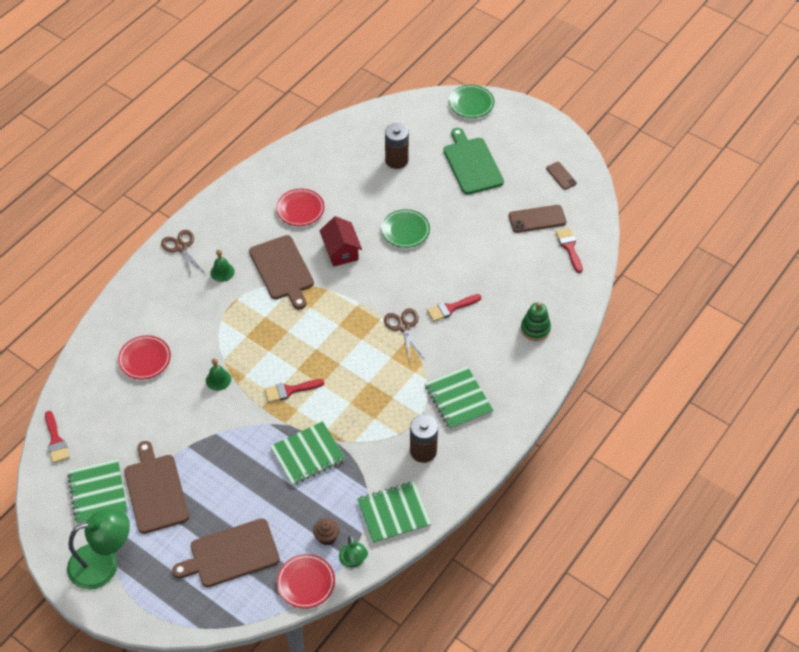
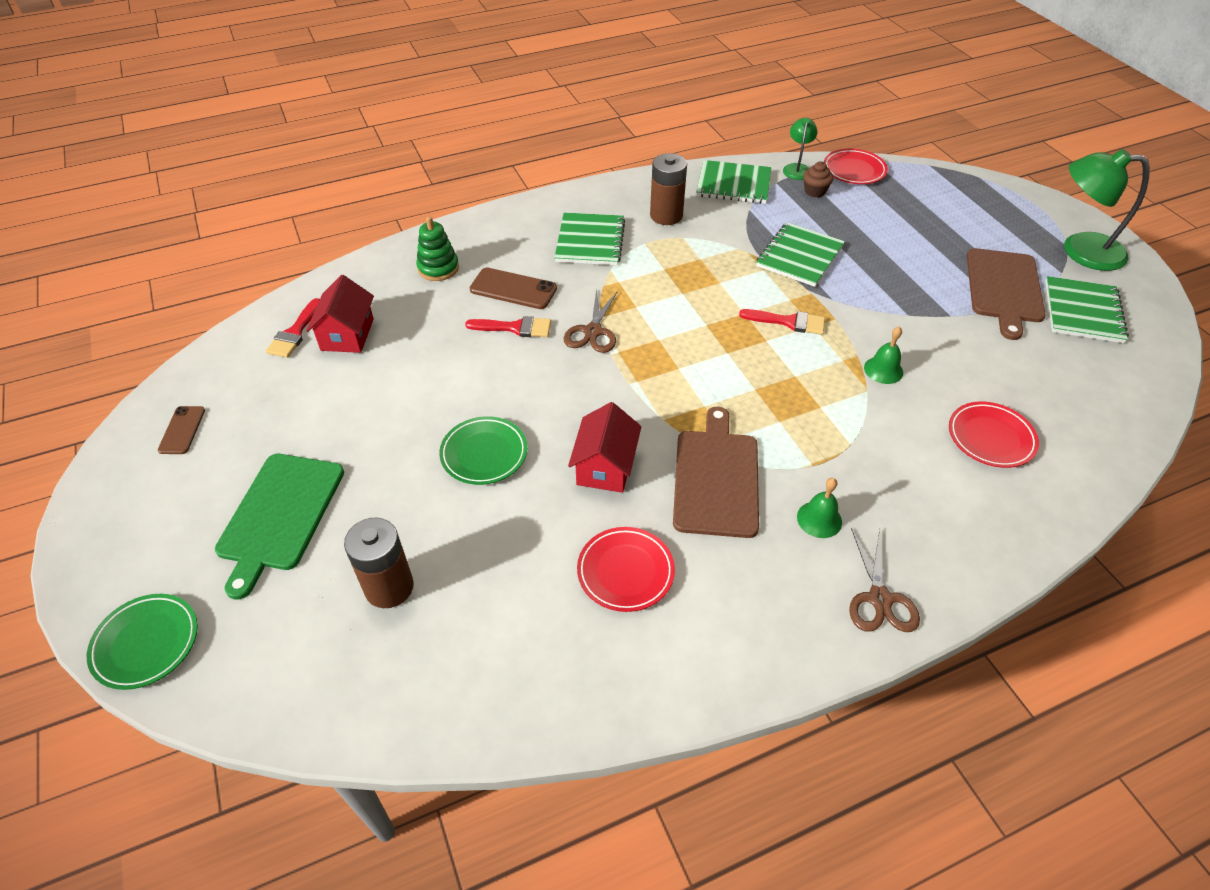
camera: 150 degrees left, 5 degrees down
red brush [45,411,70,463] -> none
brown cutting board [172,518,280,587] -> none
green notebook [270,421,346,486] -> green notebook turned 60 degrees counterclockwise [756,222,845,287]
brown phone [509,205,566,233] -> brown phone moved to [470,268,557,309]
none -> red house [306,275,374,353]

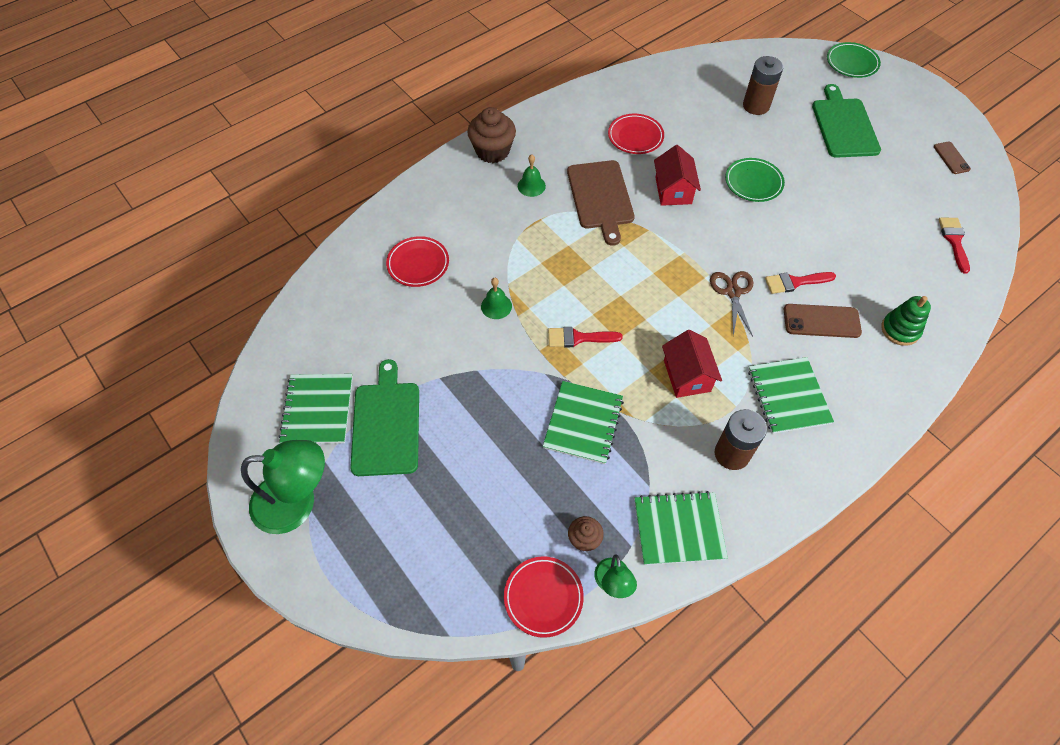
camera: 165 degrees right, 10 degrees up
red house [306,275,374,353] -> red house moved to [662,330,722,398]
brown scissors [849,528,920,632] -> brown cupcake [467,107,516,163]
brown cutting board [967,248,1046,340] -> green cutting board [350,359,419,476]

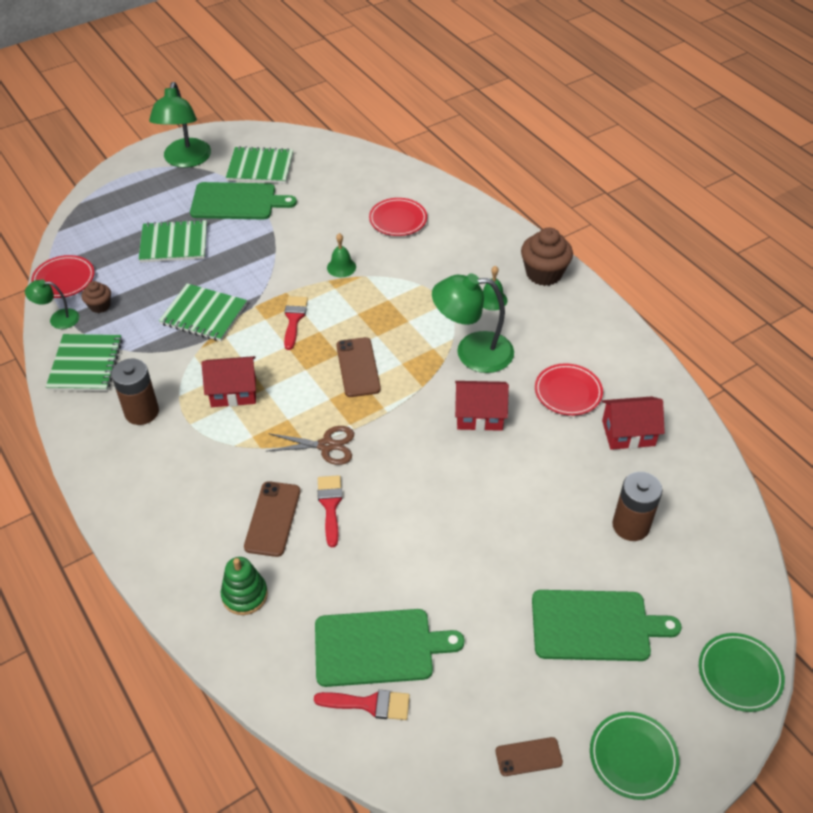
camera: 95 degrees right, 10 degrees down
brown cutting board [567,160,635,246] -> green lamp [432,274,514,373]
green plate [725,158,785,202] -> green plate moved to [590,712,680,800]
green notebook [748,357,834,434] -> green notebook moved to [138,219,207,262]
none -> green cutting board [315,609,464,687]
none -> brown phone [336,337,381,397]
none -> red house [602,396,665,450]

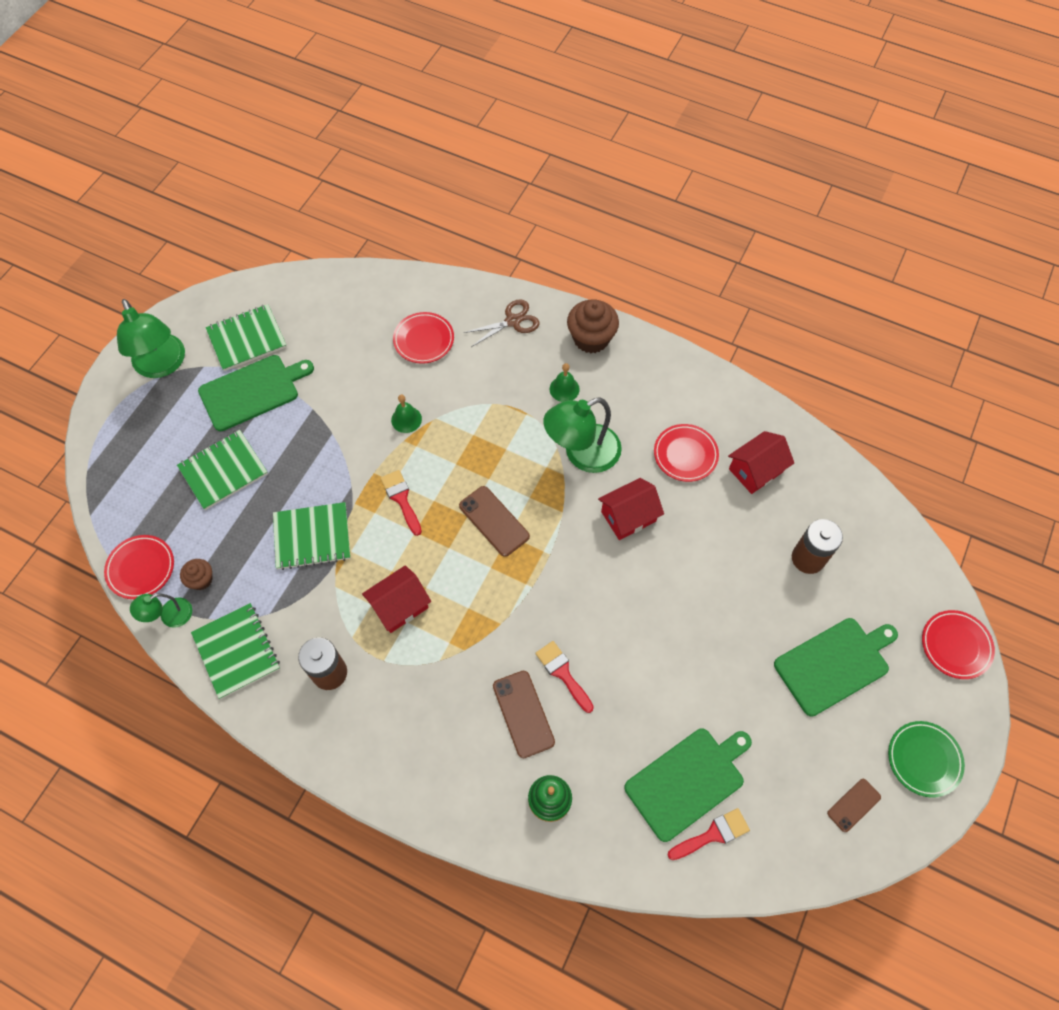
camera: 30 degrees left, 15 degrees up
brown scissors [267,426,354,465] -> brown scissors moved to [463,299,540,347]
green plate [699,633,785,712] -> red plate [922,610,995,679]

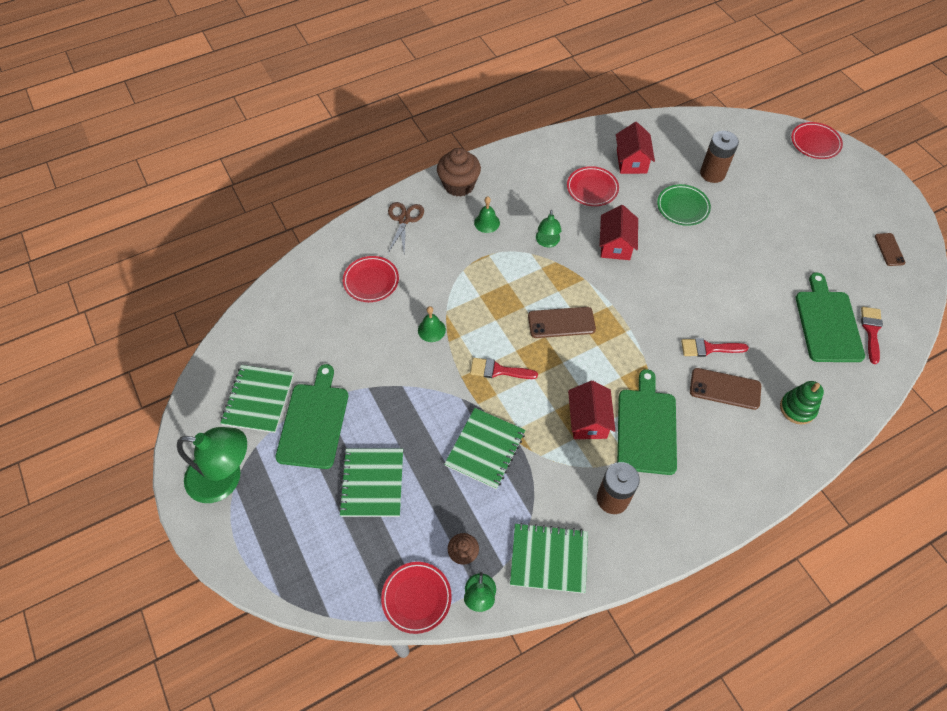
camera: 55 degrees left, 5 degrees down
green lamp [543,397,622,473] -> green lamp [536,210,562,247], size x0.52
green cutting board [774,618,898,717] -> green cutting board moved to [617,369,677,475]
green plate [888,721,965,798] -> green plate moved to [657,184,711,226]

